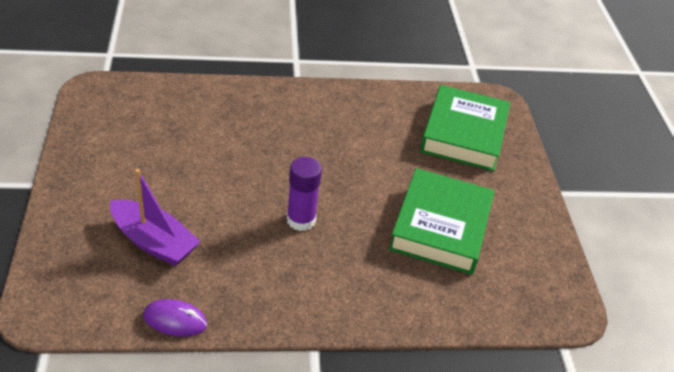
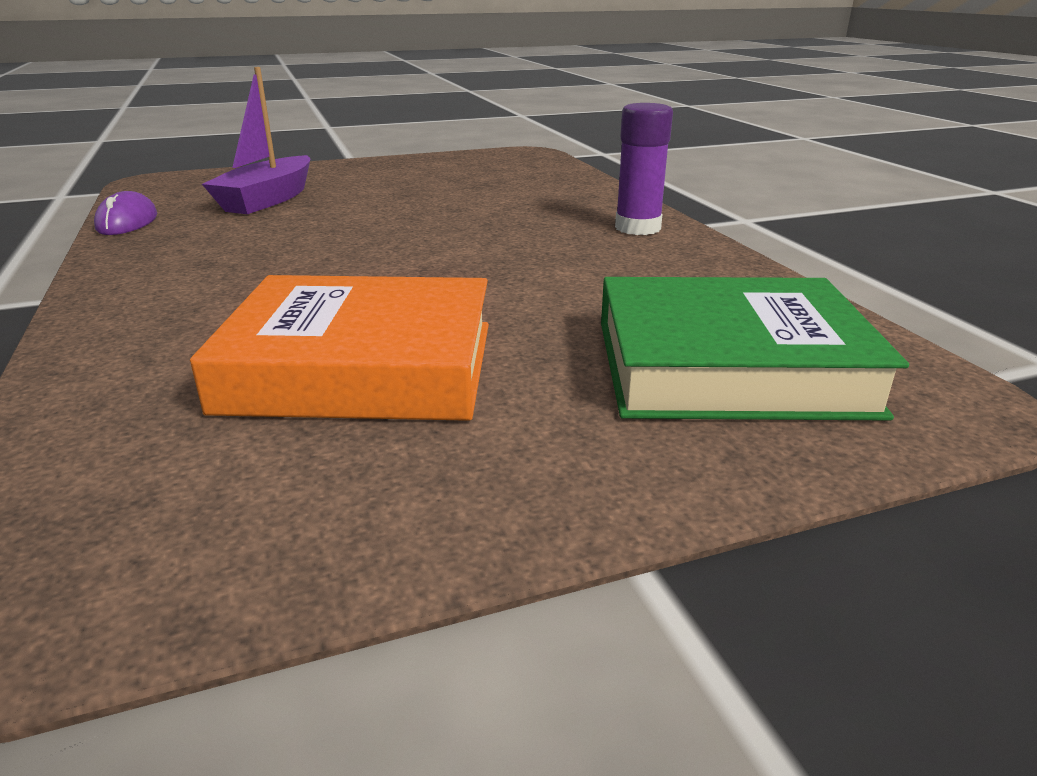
camera: 80 degrees right, 15 degrees down
purple glue stick [287,157,322,231] -> purple glue stick moved to [615,103,673,235]
green book [389,168,494,275] -> orange book [190,275,489,421]

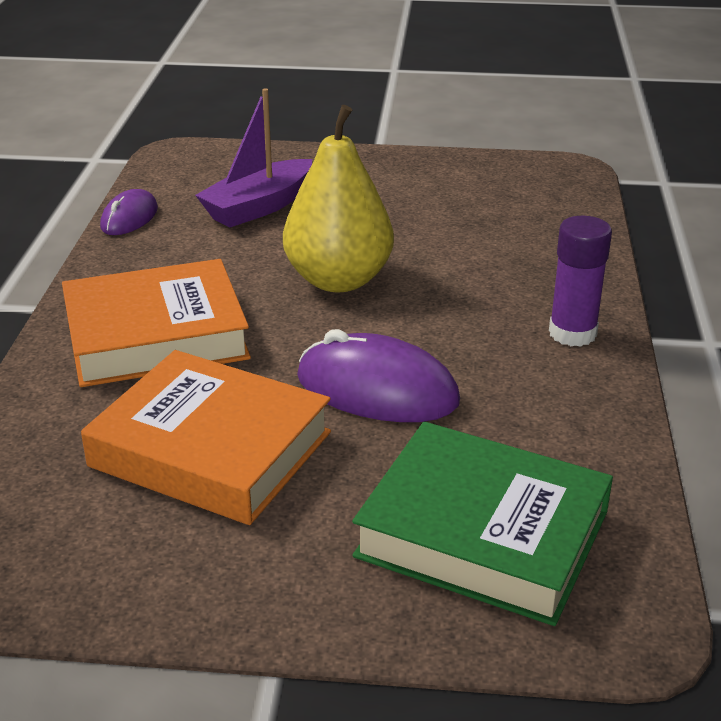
camera: 25 degrees right, 5 degrees up
none -> orange book [62,259,251,387]
none -> yellow pear [283,105,394,292]
none -> purple mouse [297,329,460,422]

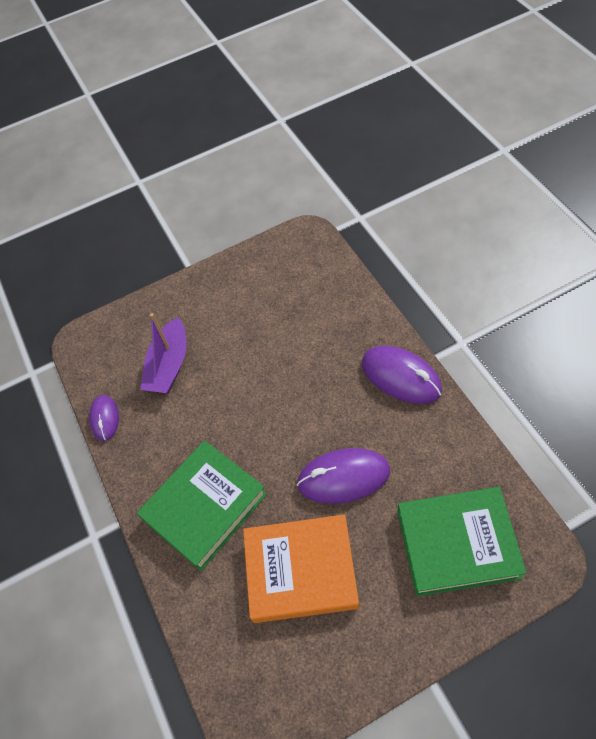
camera: 25 degrees left, 25 degrees up
orange book [62,259,251,387] -> green book [137,440,267,571]
yellow pear [283,105,394,292] -> none
purple glue stick [549,216,612,347] -> purple mouse [362,346,442,404]

